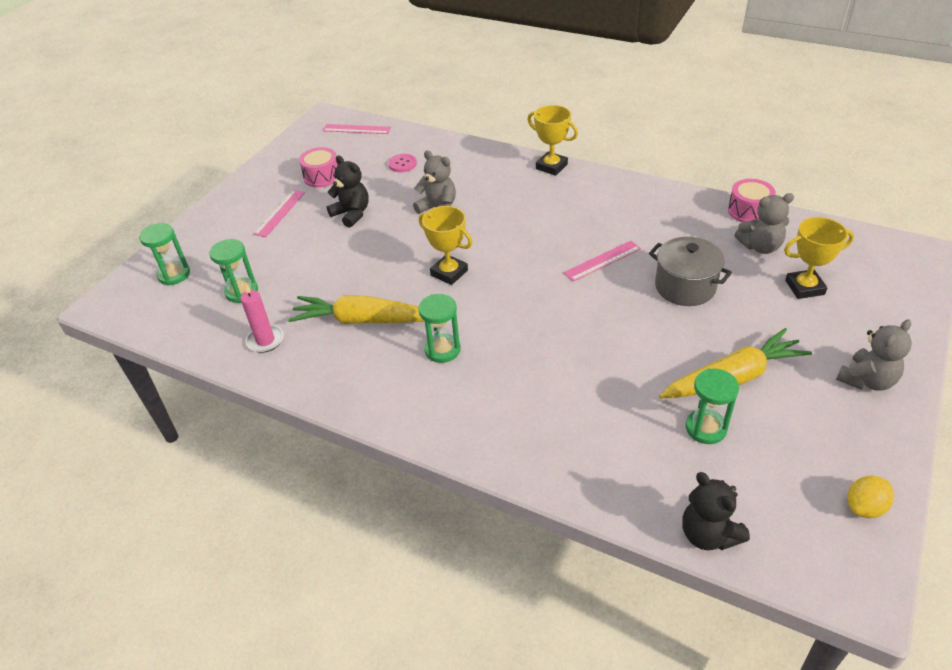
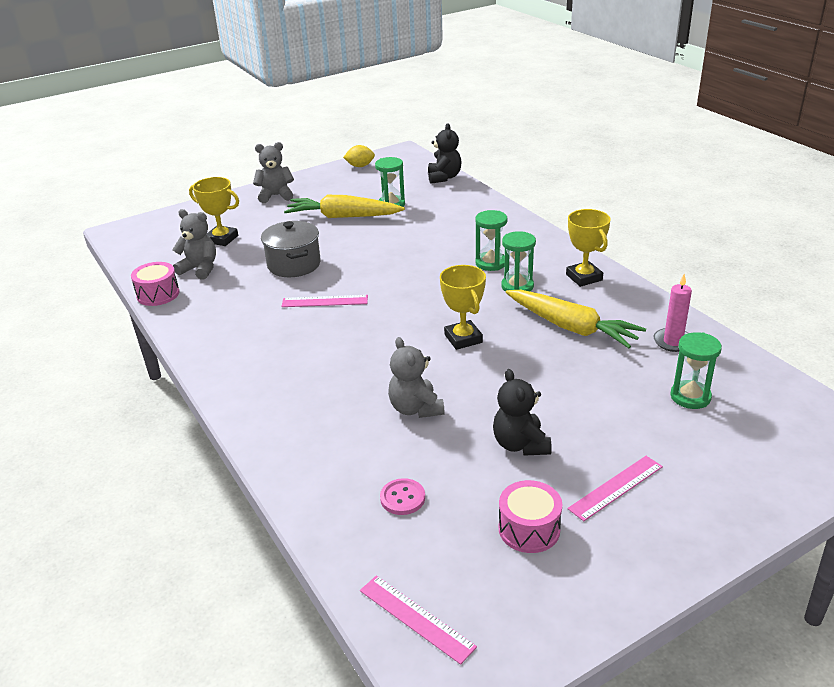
camera: 150 degrees left, 10 degrees down
green hourglass [139,223,190,286] -> green hourglass moved to [475,210,508,271]
yellow trophy [527,105,578,176] -> yellow trophy moved to [566,209,610,287]

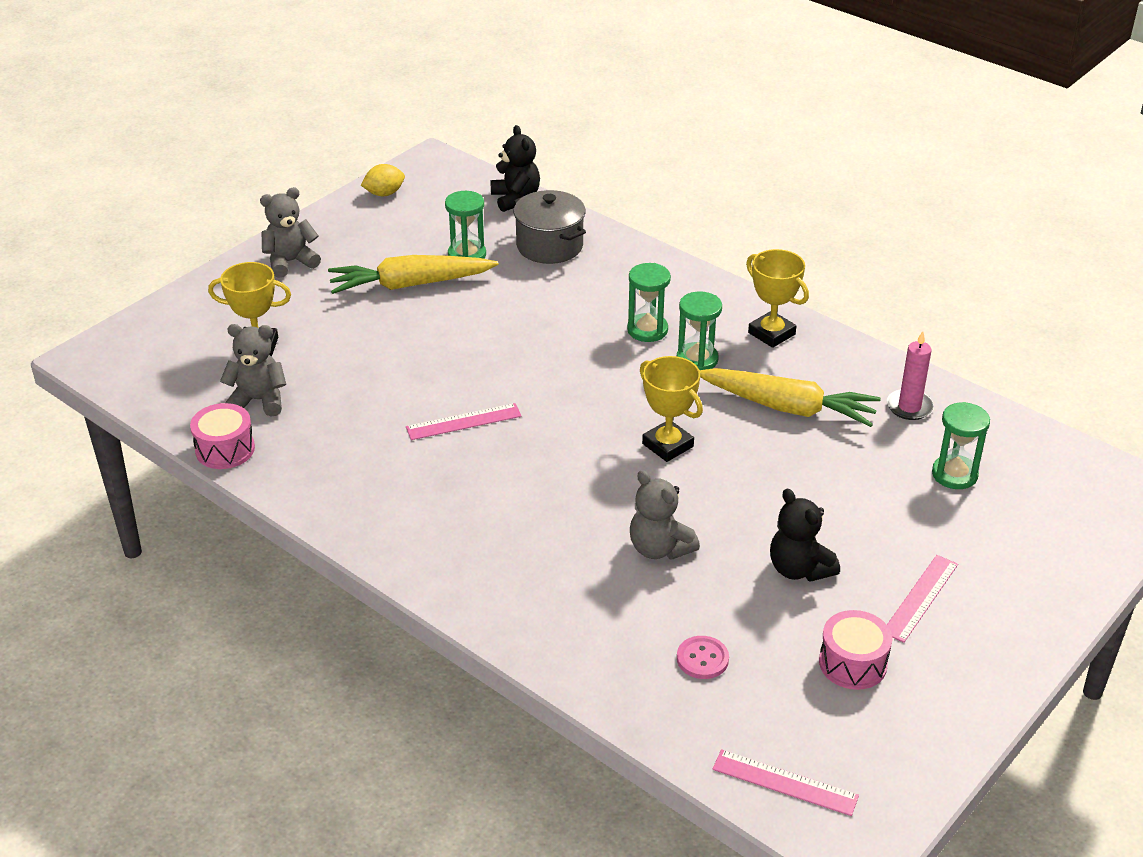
camera: 20 degrees left, 5 degrees up
grey pot [261,221,321,277] -> grey pot moved to [513,190,586,264]

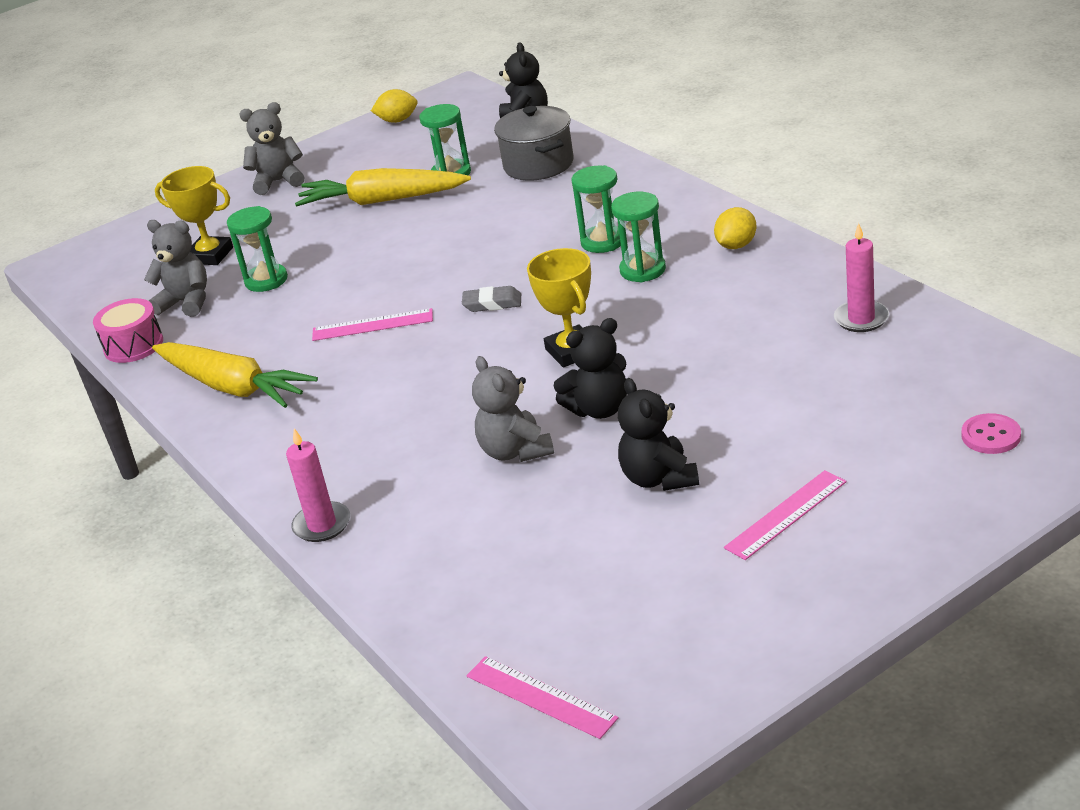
camera: 20 degrees right, 5 degrees down
pink button [677,636,729,679] -> pink button moved to [961,413,1021,454]
yellow carrot [699,368,881,427] -> yellow carrot moved to [152,342,318,408]
yellow trophy [746,249,809,348] -> yellow lemon [714,207,757,249]
pink drum [819,610,892,690] -> none
green hourglass [932,402,990,489] -> green hourglass moved to [227,206,288,292]
none -> pink candle [286,428,350,542]
none -> grey eraser [462,286,521,312]
none -> black teddy bear [554,318,627,419]

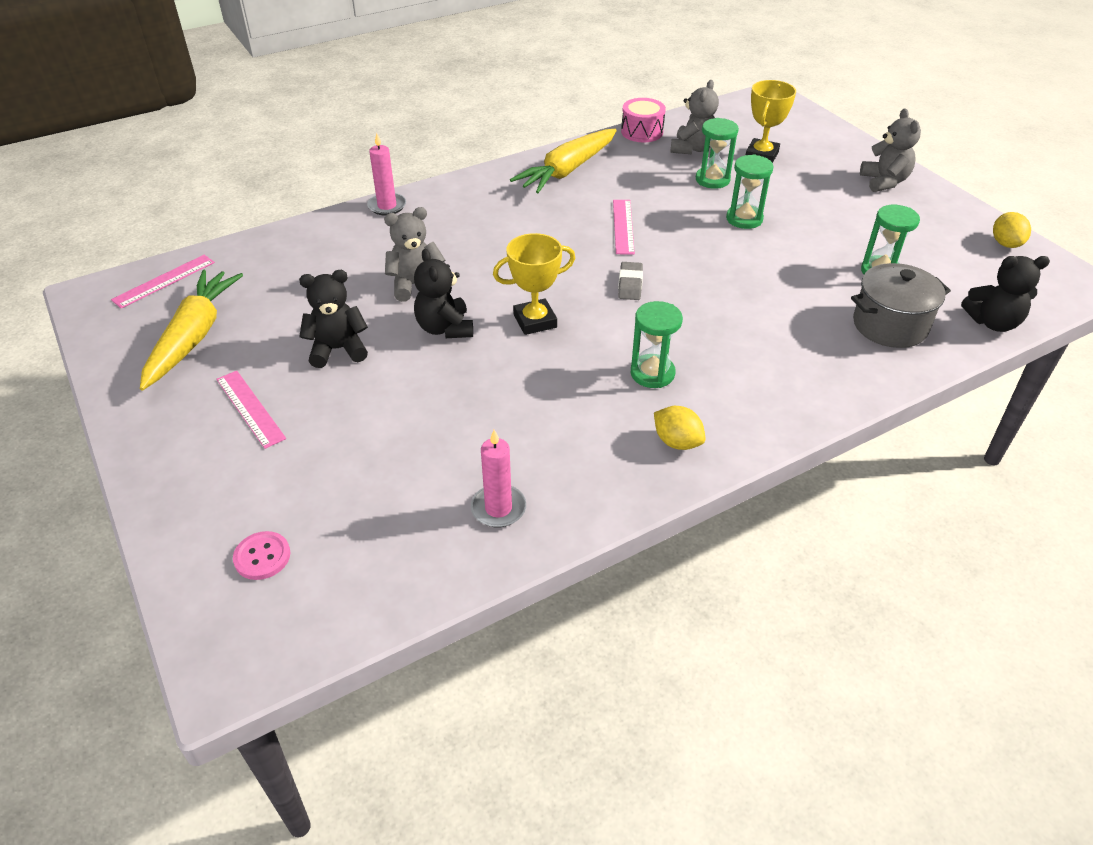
camera: 90 degrees right, 10 degrees up
yellow carrot [295,168,471,207] -> yellow carrot moved to [140,270,243,391]
green hourglass [571,165,621,253] -> green hourglass moved to [726,154,774,229]

